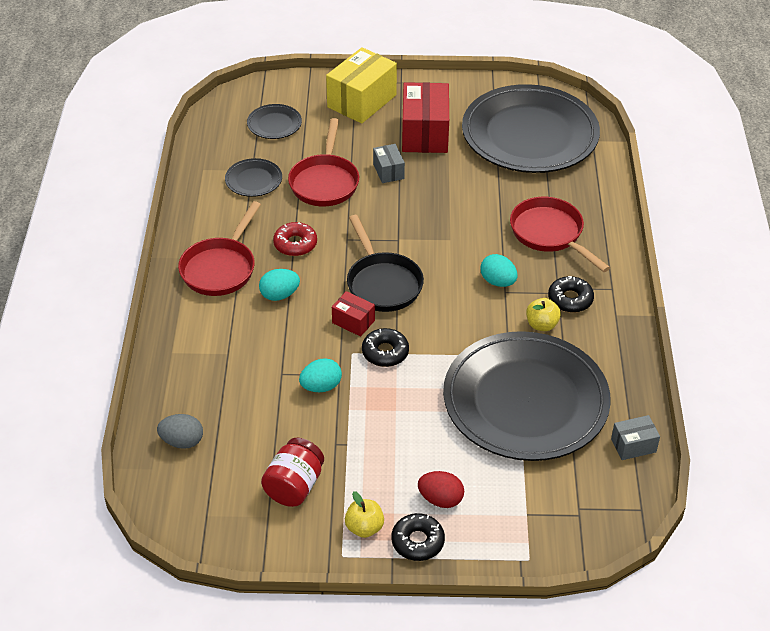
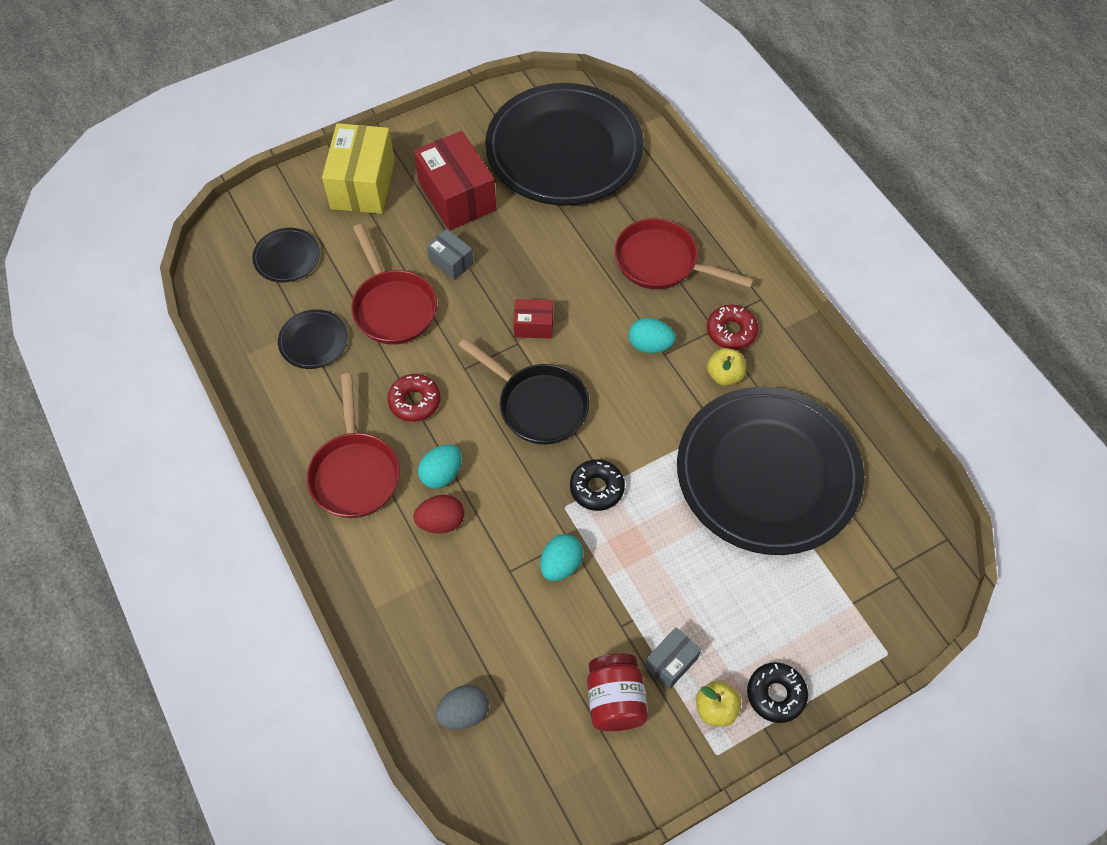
camera: 30 degrees left, 15 degrees up
red box [332,291,375,337] -> red box moved to [514,299,553,339]
red egg [418,471,464,508] -> red egg moved to [413,495,464,533]
black donut [548,276,594,313] -> red donut [707,305,758,350]
grey box [611,415,660,460] -> grey box moved to [645,627,701,689]

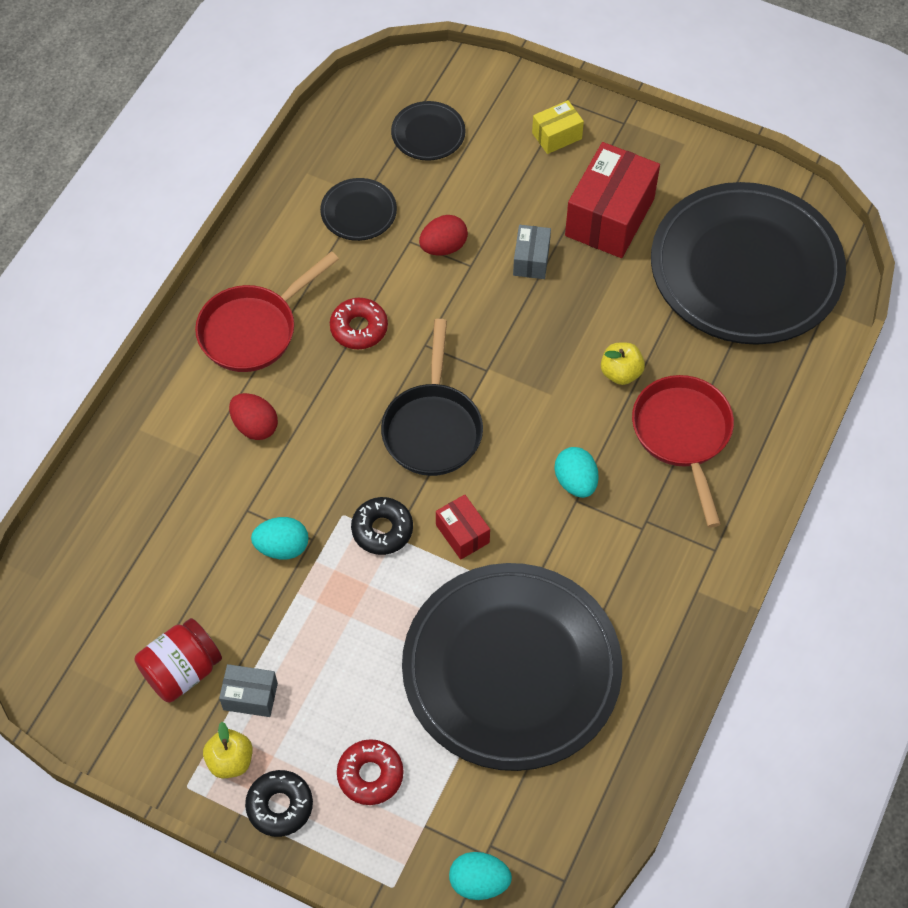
camera: 55 degrees right, 0 degrees up
yellow box [322,123,395,214] -> yellow box [532,100,584,154], size x0.51
red pan [351,224,437,345] -> red egg [419,215,468,256]
turquoise egg [418,445,462,489] -> turquoise egg moved to [449,852,512,900]
grey egg [435,685,489,730] -> none
red box [514,299,553,339] -> red box moved to [436,494,490,560]
red donut [707,305,758,350] -> red donut moved to [337,739,403,805]
yellow apple [707,348,746,386] -> yellow apple moved to [601,342,645,385]

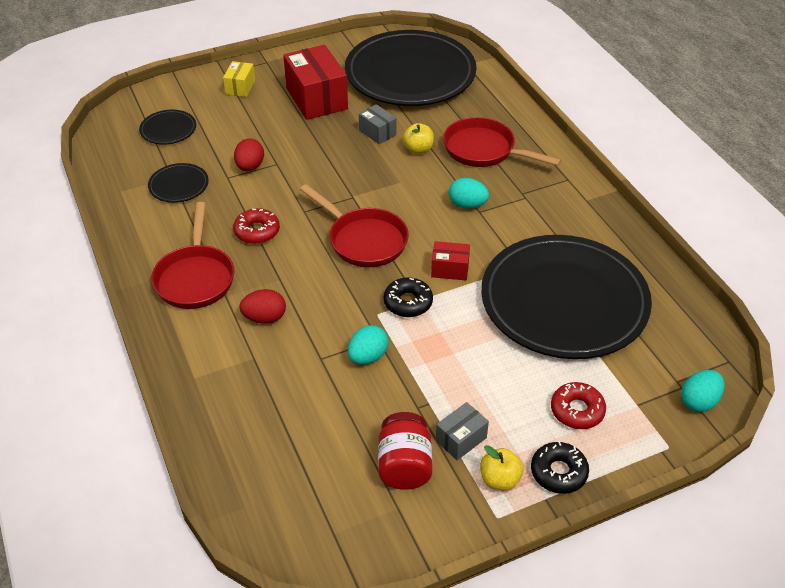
camera: 50 degrees left, 15 degrees down
black pan [381,319,483,476] -> red pan [300,184,409,267]
grey box [513,225,551,279] -> grey box moved to [359,104,397,144]

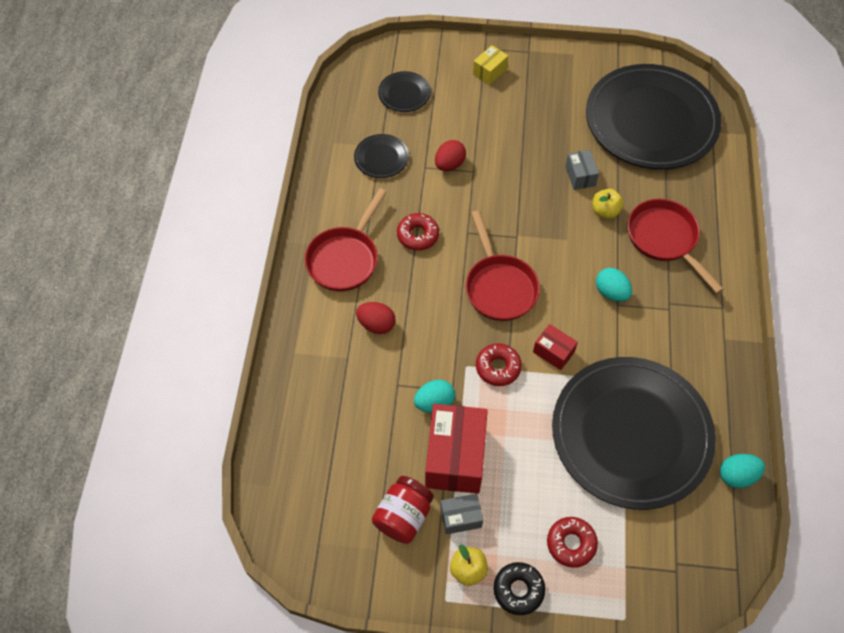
camera: 30 degrees right, 15 degrees up
red box [283,45,348,120] -> red box moved to [425,404,488,494]
black donut [384,278,433,317] -> red donut [476,343,522,386]
turquoise egg [681,370,725,412] -> turquoise egg moved to [720,454,765,488]

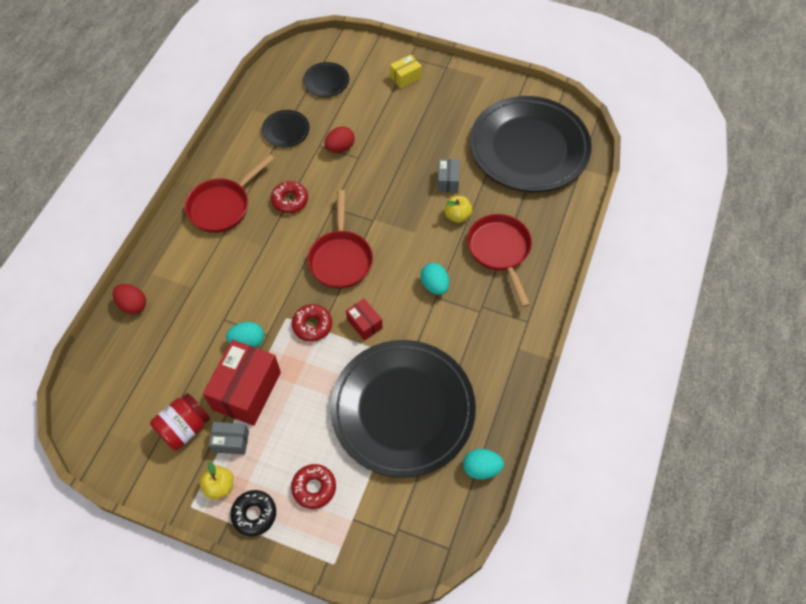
camera: 15 degrees right, 0 degrees up
red egg [356,302,396,334] -> red egg moved to [113,284,146,314]

